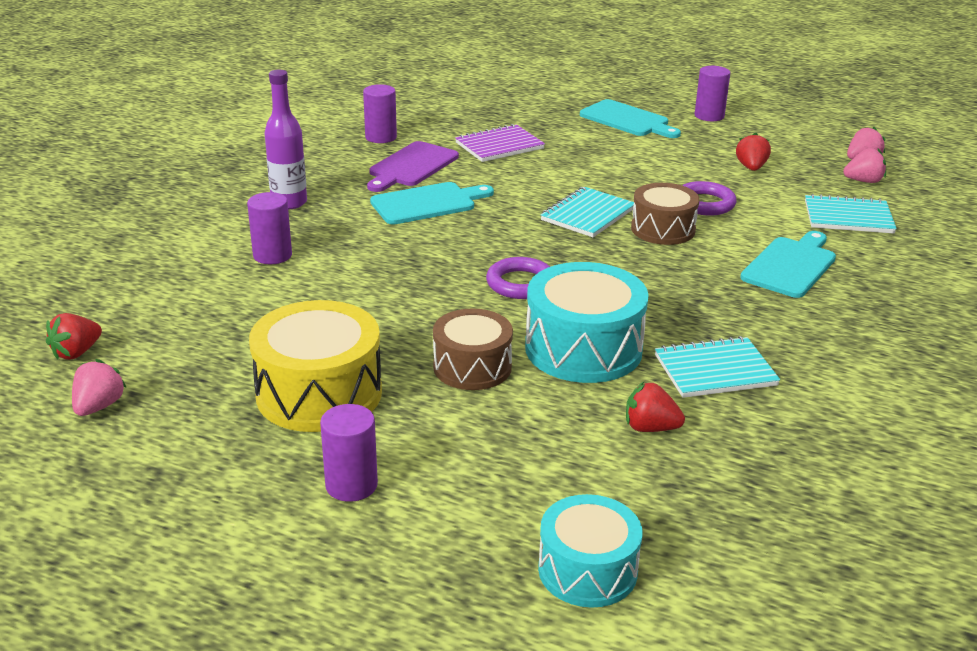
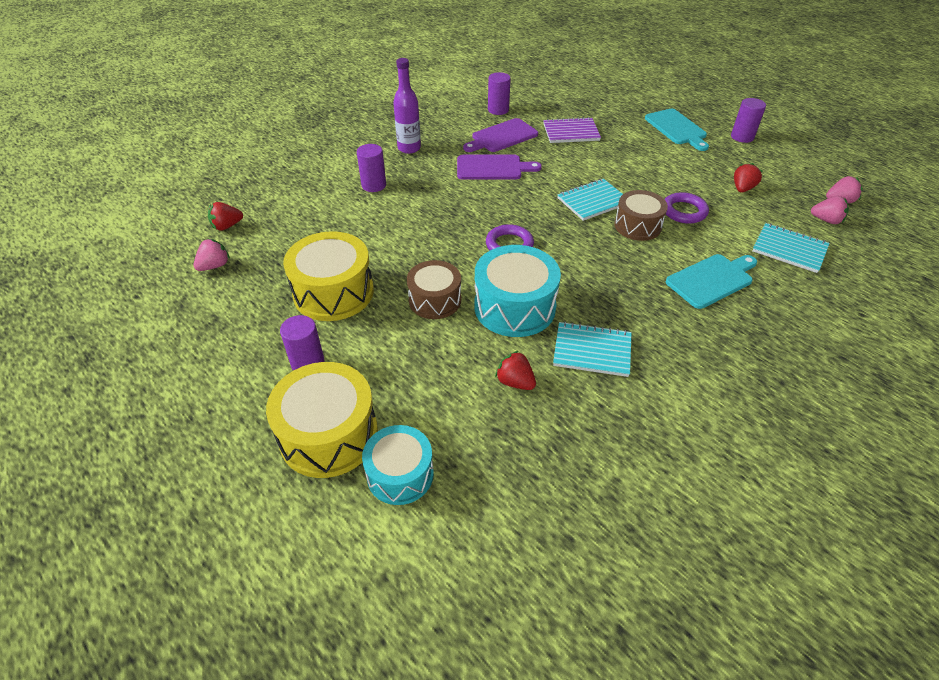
camera: 25 degrees right, 15 degrees up
turquoise cutting board [370,182,494,225] -> purple cutting board [457,154,542,180]
none -> yellow drum [266,362,378,478]

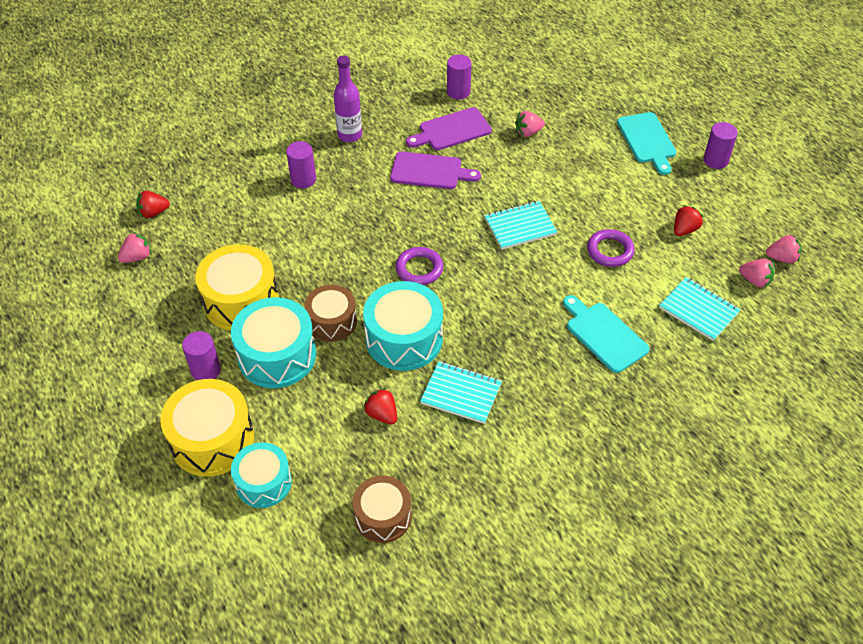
camera: 10 degrees right, 5 degrees up
purple notebook [543,117,601,143] -> pink strawberry [515,111,545,137]
brown drum [614,190,668,241] -> brown drum moved to [352,475,412,543]
turquoise cutting board [666,254,757,309] -> turquoise cutting board turned 105 degrees counterclockwise [563,295,650,373]
none -> turquoise drum [231,297,316,388]

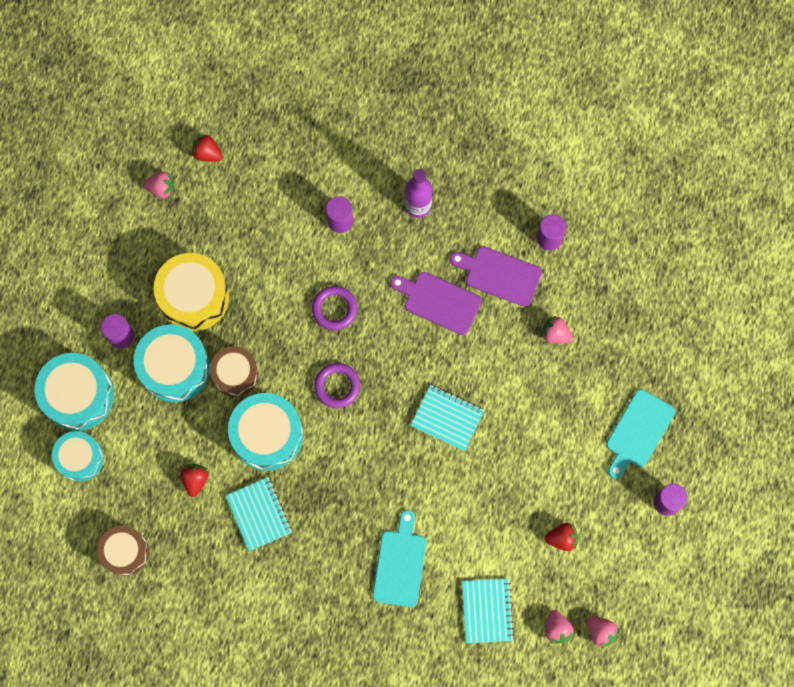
camera: 45 degrees right, 25 degrees up
yellow drum [160,379,254,477] -> turquoise drum [35,353,114,431]
purple cutting board [390,151,481,189] -> purple cutting board turned 150 degrees clockwise [390,272,482,335]
purple ring [587,229,635,267] -> purple ring moved to [312,286,357,330]

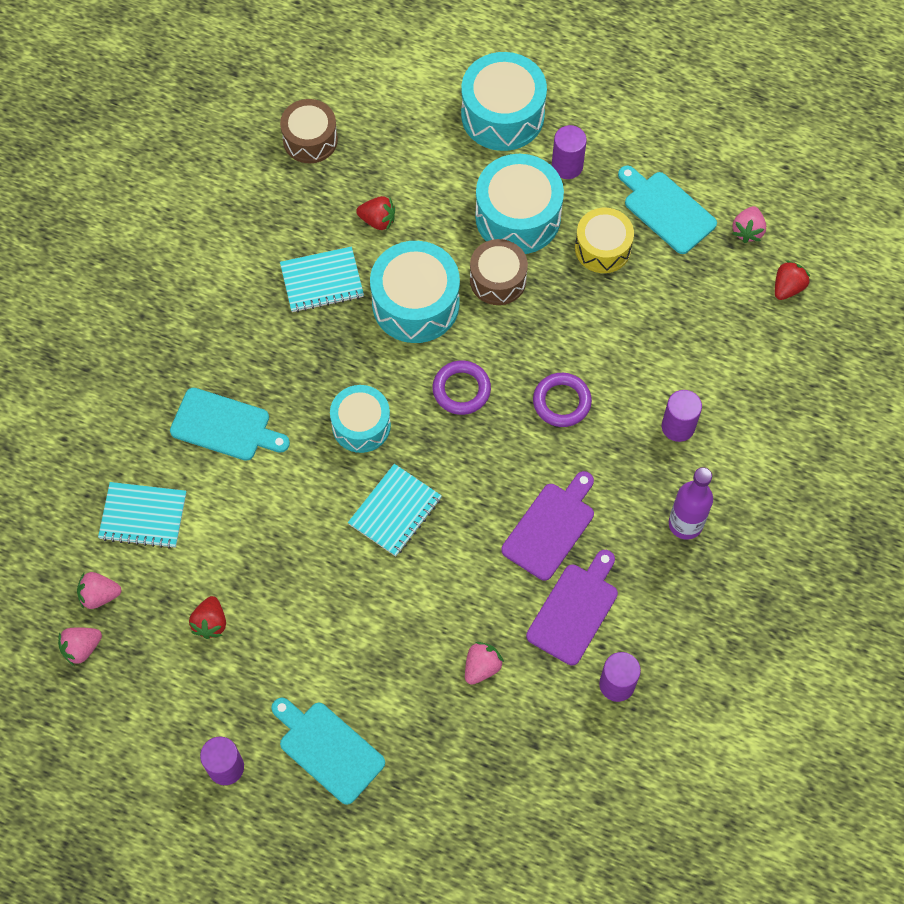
camera: 100 degrees right, 10 degrees down
turquoise drum [52,431,104,482] -> turquoise drum moved to [330,385,391,453]
yellow drum [154,253,229,331] -> yellow drum [575,208,634,273], size x0.65
none -> turquoise cutting board [618,165,717,254]

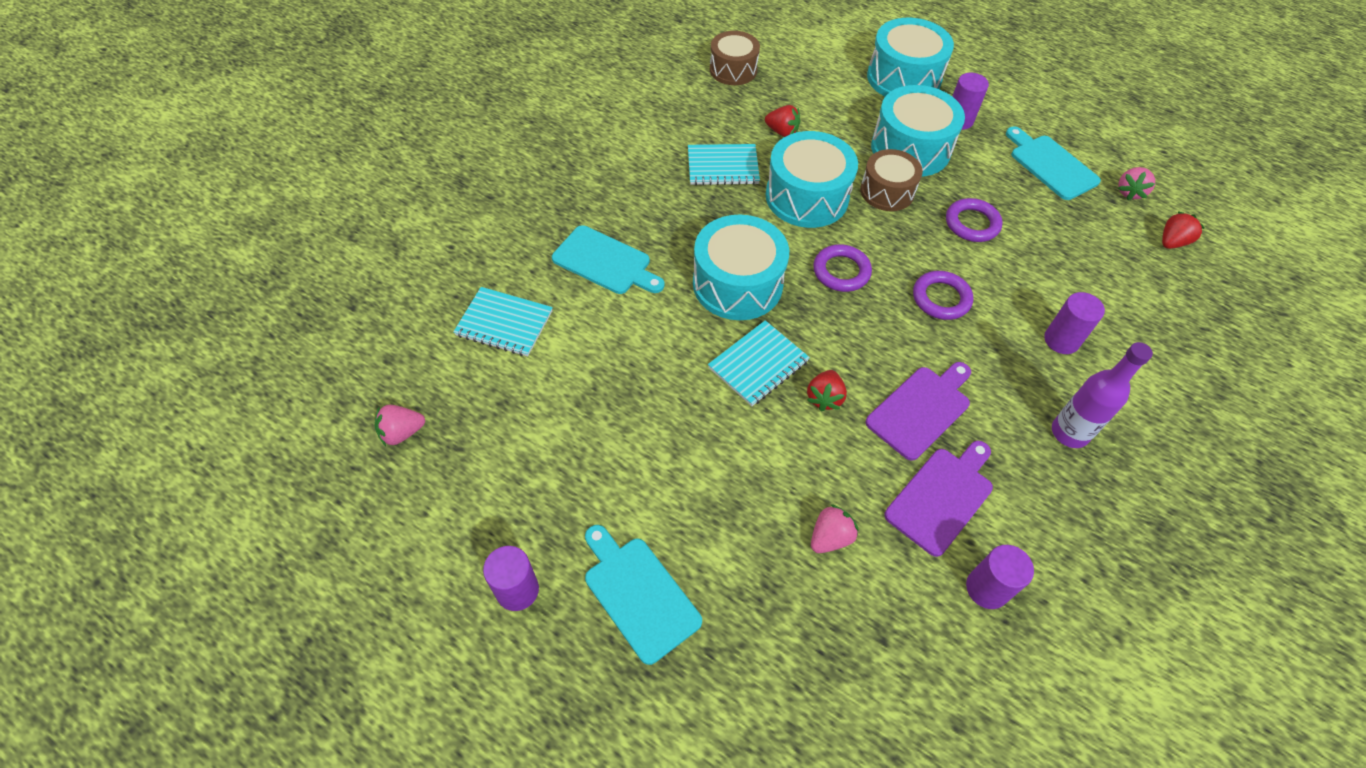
camera: 10 degrees right, 10 degrees down
pink strawberry [77,572,122,609] -> none
red strawberry [189,596,226,639] -> red strawberry moved to [807,370,847,412]
turquoise drum [330,385,391,453] -> turquoise drum [693,215,789,320], size x1.53
yellow drum [575,208,634,273] -> none
none -> purple ring [946,198,1003,242]

